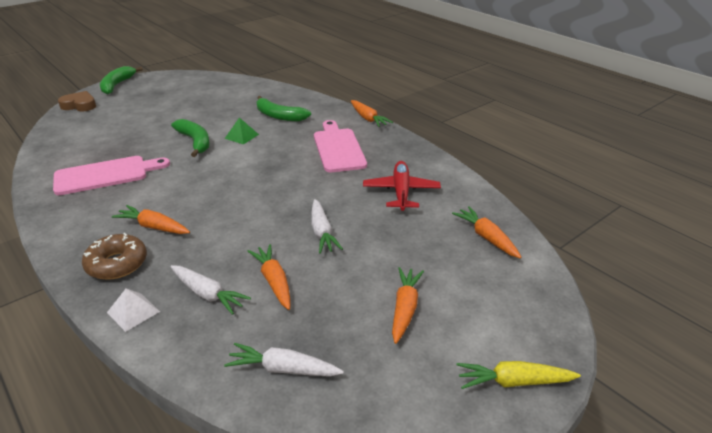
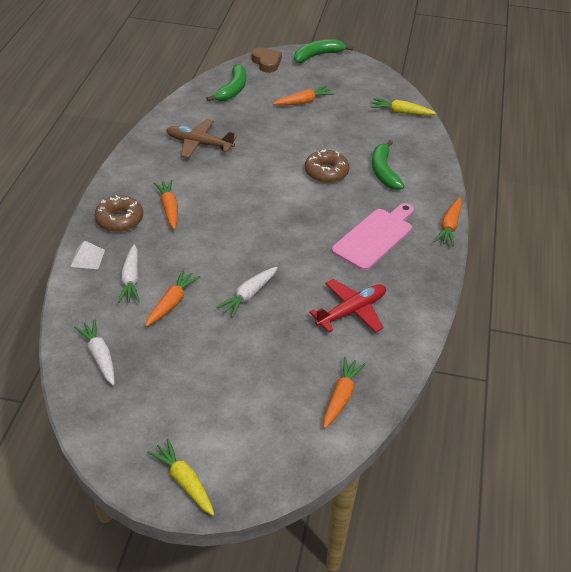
camera: 50 degrees right, 10 degrees up
pink cutting board [53,156,170,195] -> brown plane [166,119,236,158]
green banana [171,119,210,157] -> green banana moved to [206,64,246,101]
green pyramid [224,117,259,145] -> brown donut [305,149,349,183]
orange carrot [392,267,424,344] -> orange carrot moved to [273,85,334,106]
none -> yellow carrot [371,98,436,115]

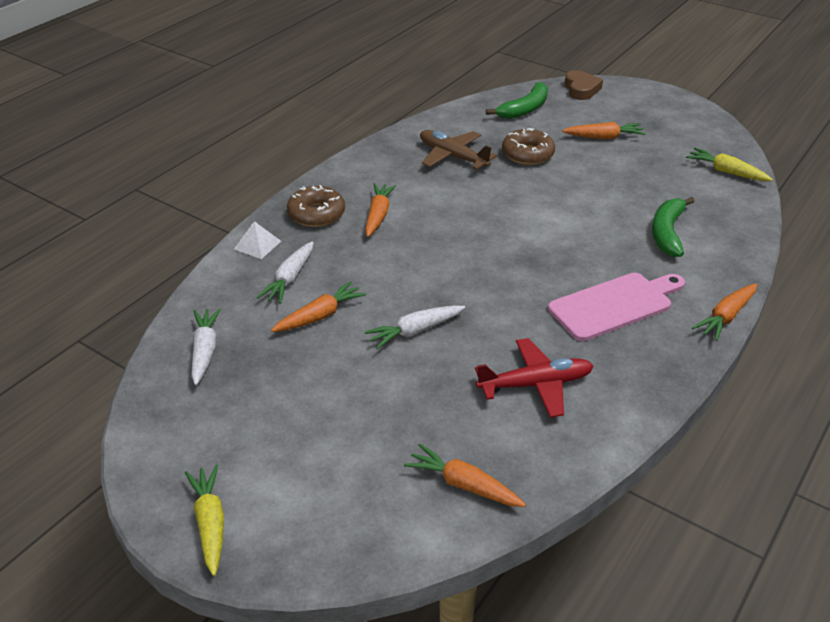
camera: 25 degrees right, 5 degrees down
green banana [294,39,353,63] -> none
brown donut [305,149,349,183] -> brown donut moved to [502,128,555,165]
orange carrot [324,357,366,429] -> orange carrot turned 105 degrees counterclockwise [404,443,526,507]

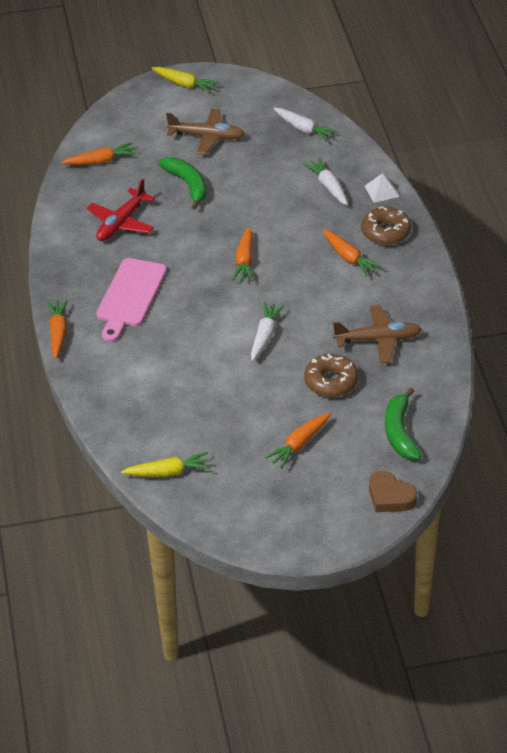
camera: 135 degrees right, 5 degrees up
orange carrot [271,281,367,332] -> orange carrot moved to [232,227,253,281]
white carrot [365,305,465,349] -> white carrot moved to [251,302,284,361]
green banana [652,197,695,257] -> green banana moved to [158,157,207,210]
none -> brown plane [166,109,245,155]

